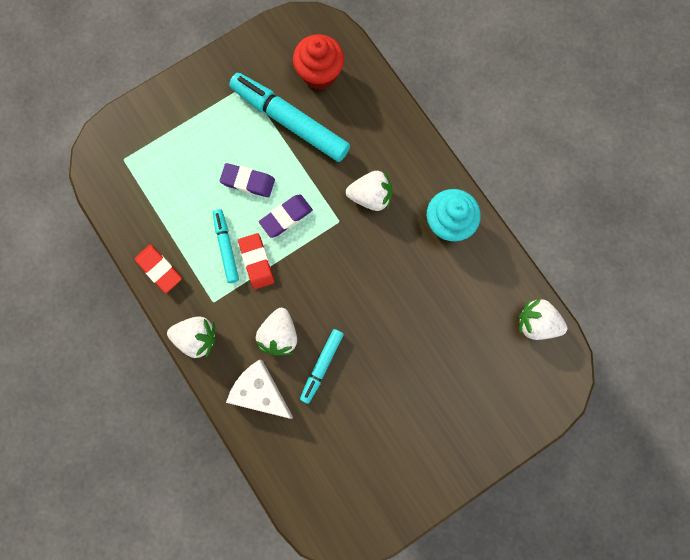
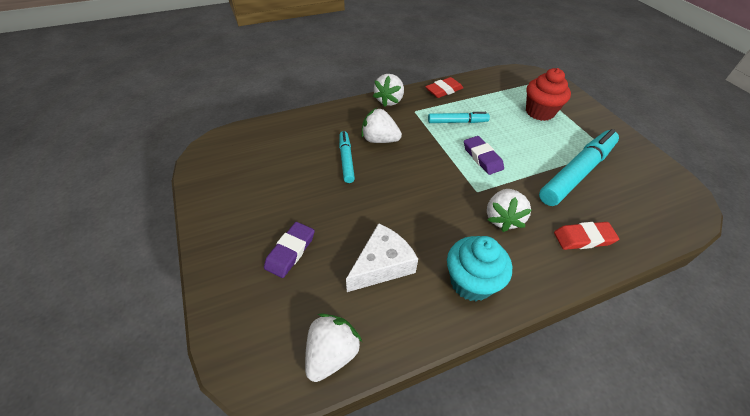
camera: 100 degrees right, 30 degrees down
purple eraser [219,163,275,198] -> purple eraser moved to [264,222,315,278]
white cheese [226,359,293,419] -> white cheese moved to [346,223,418,292]
red eraser [238,233,274,289] -> red eraser moved to [554,222,619,250]
red cupcake [293,34,344,90] -> red cupcake moved to [526,68,571,121]
turquoise marker [300,329,344,404] -> turquoise marker turned 45 degrees clockwise [339,131,355,183]

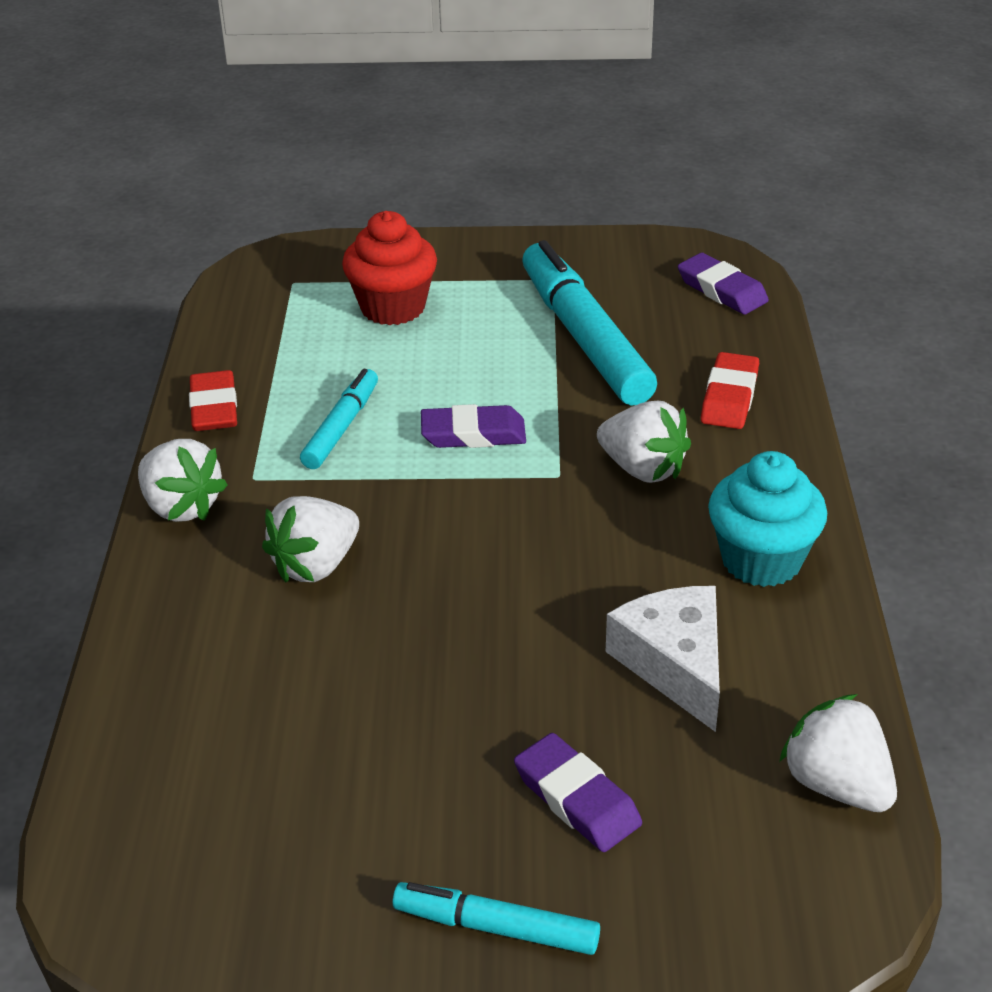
camera: 65 degrees left, 10 degrees down
turquoise marker [339,131,355,183] -> turquoise marker moved to [393,882,600,955]
none -> purple eraser [678,253,769,315]

